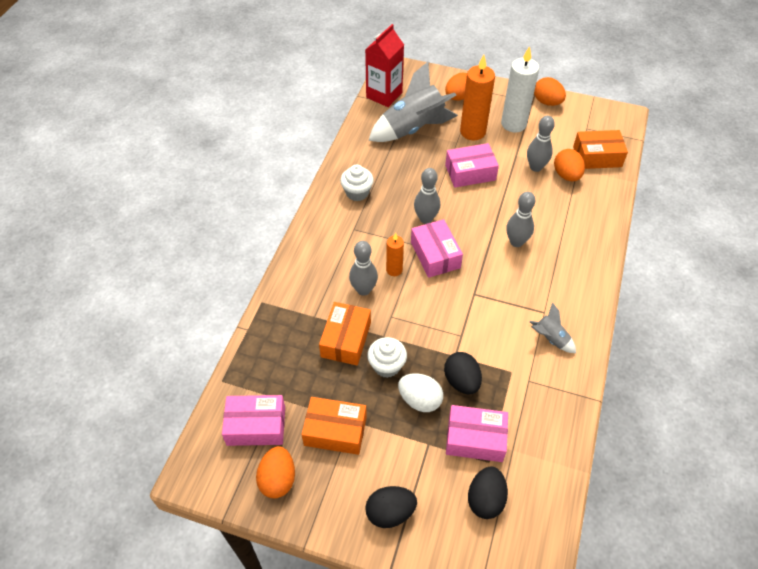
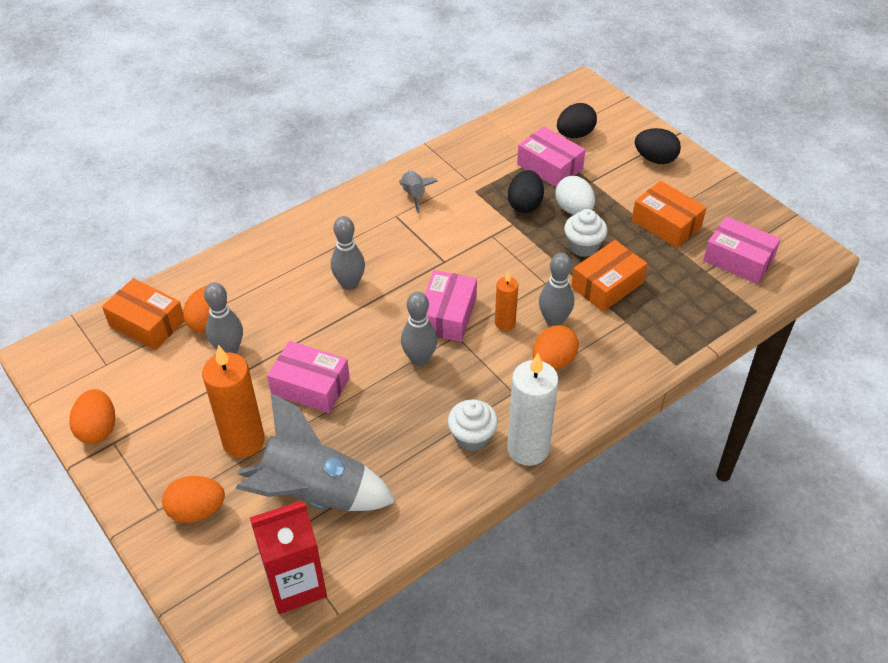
camera: 145 degrees left, 5 degrees down
orange egg [256,446,295,498] -> orange egg moved to [532,325,579,370]
white candle [501,46,539,132] -> white candle moved to [507,353,559,466]

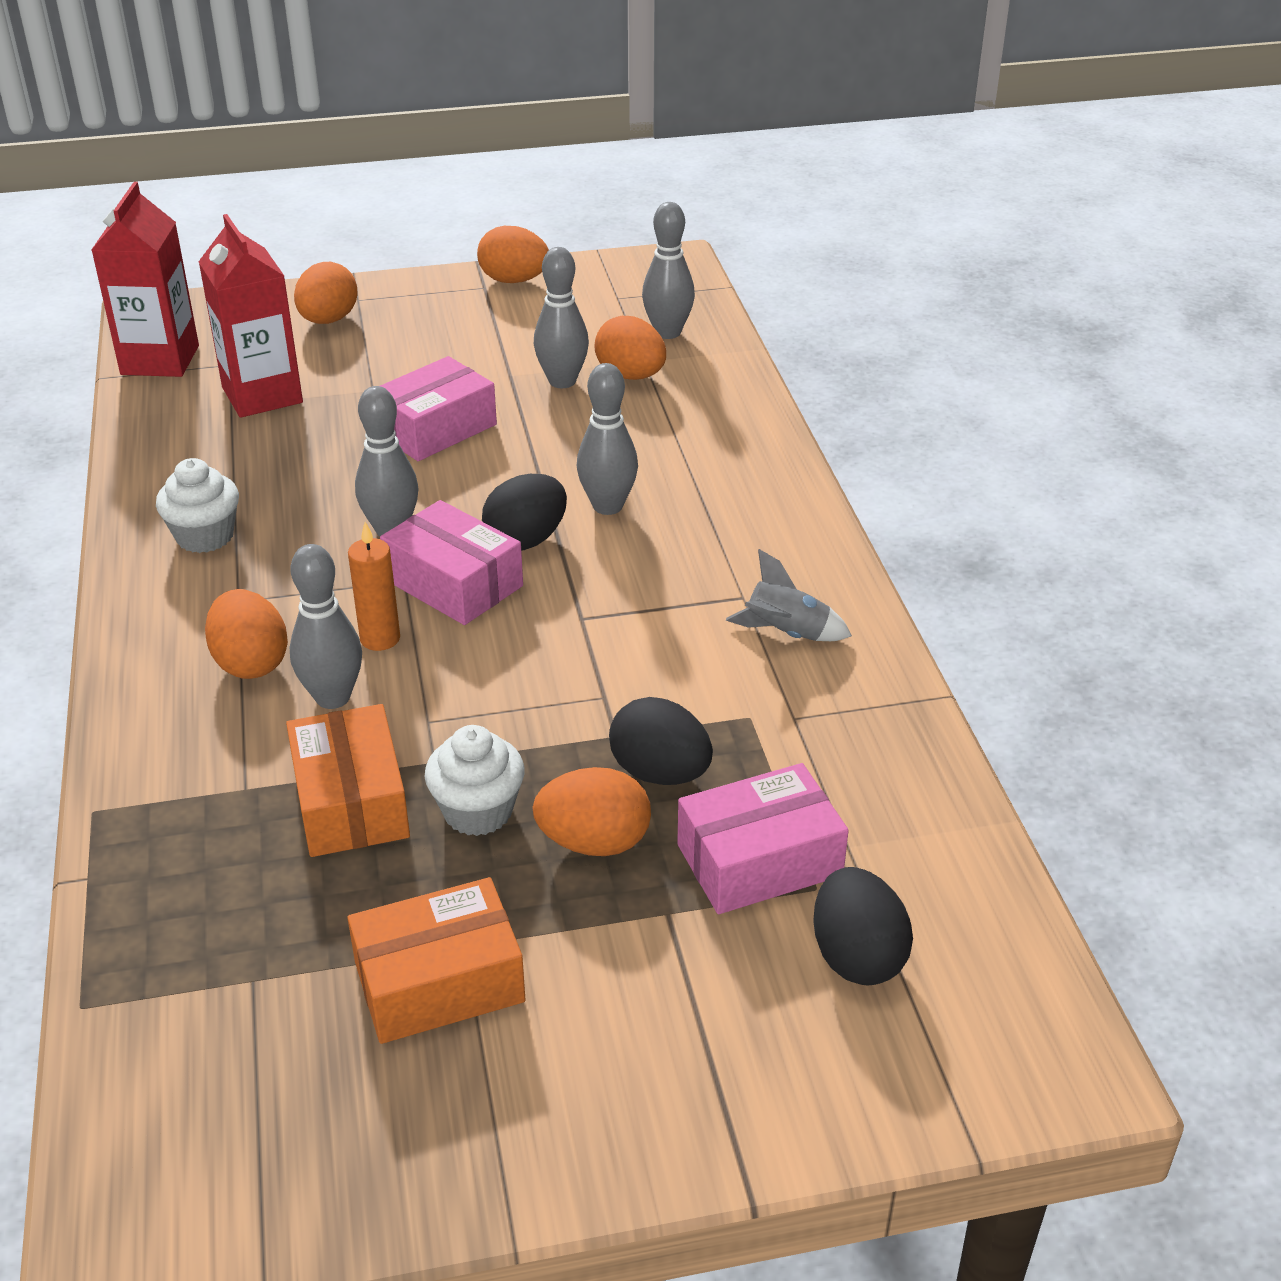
camera: 115 degrees right, 10 degrees down
orange box [102,278,185,350] -> grey bowling pin [642,202,695,339]
orange candle [202,345,265,458] -> none
grey rocket [236,392,396,511] -> red carton [198,214,303,418]
white candle [507,353,559,466] -> none
white egg [555,176,595,215] -> orange egg [532,767,651,856]
black egg [635,128,681,164] -> black egg moved to [482,474,567,551]
pink box [703,216,781,284] -> none

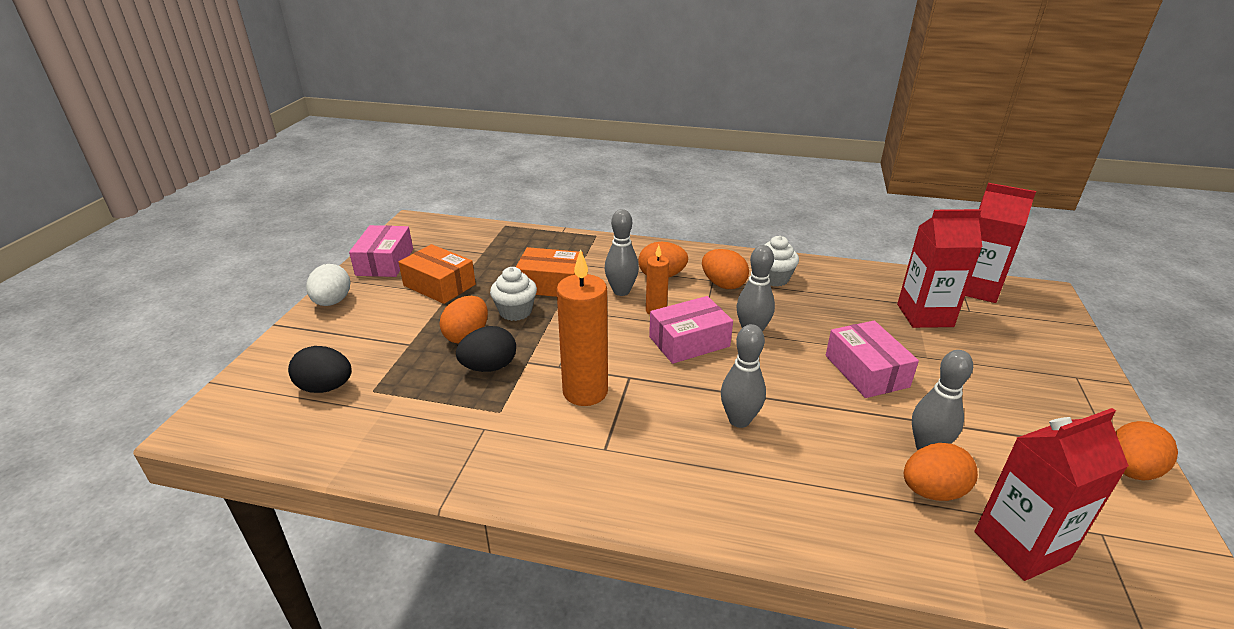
camera: 115 degrees right, 5 degrees down
orange egg [294,262,358,324] -> orange egg moved to [702,249,749,289]
orange box [348,877,525,1044] -> orange box turned 60 degrees counterclockwise [399,244,476,304]
black egg [482,474,567,551] -> none
grey bowling pin [642,202,695,339] -> red carton [974,408,1129,581]
pink box [677,763,849,914] -> pink box moved to [349,225,413,277]
grey rocket [726,549,852,641] -> none
none -> white egg [306,264,350,306]
none -> orange candle [557,249,608,406]

